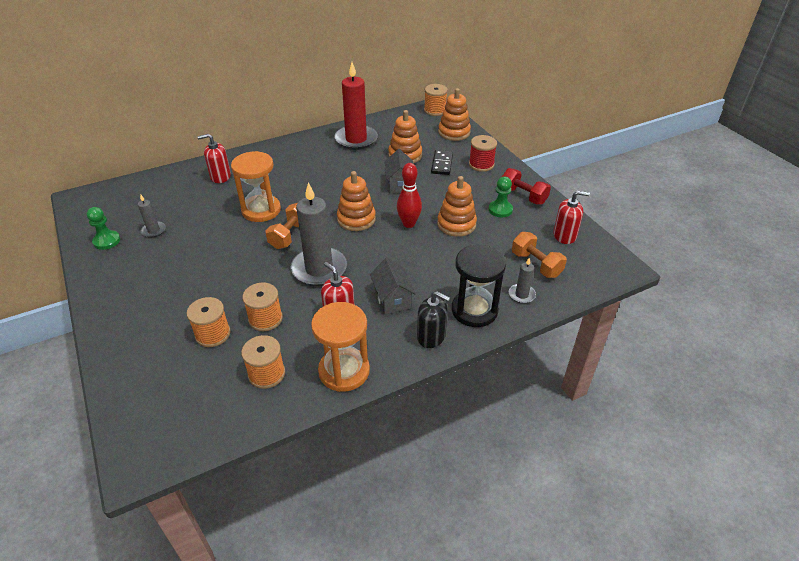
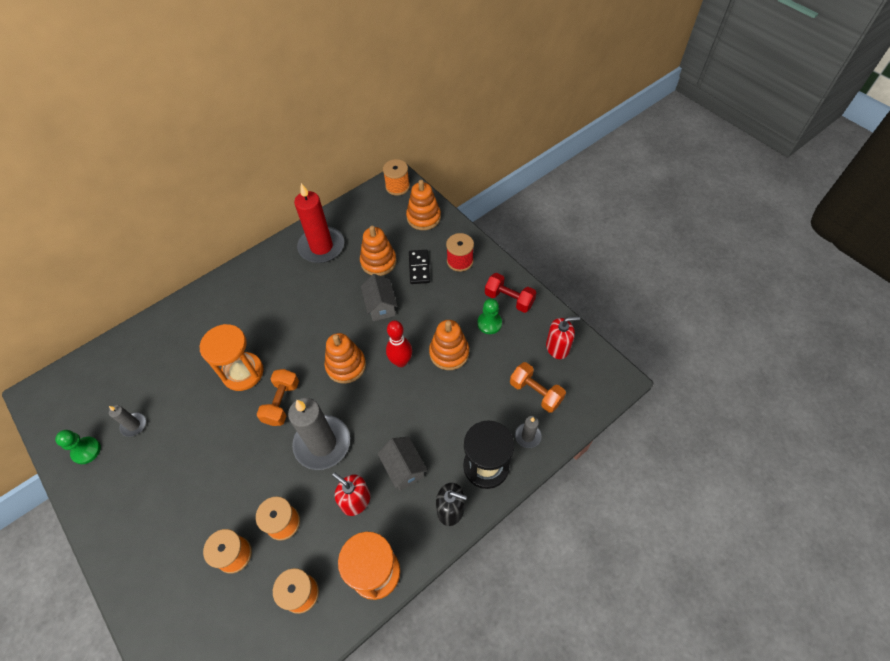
camera: 10 degrees left, 15 degrees up
red soap dispenser [197,134,231,183] -> none

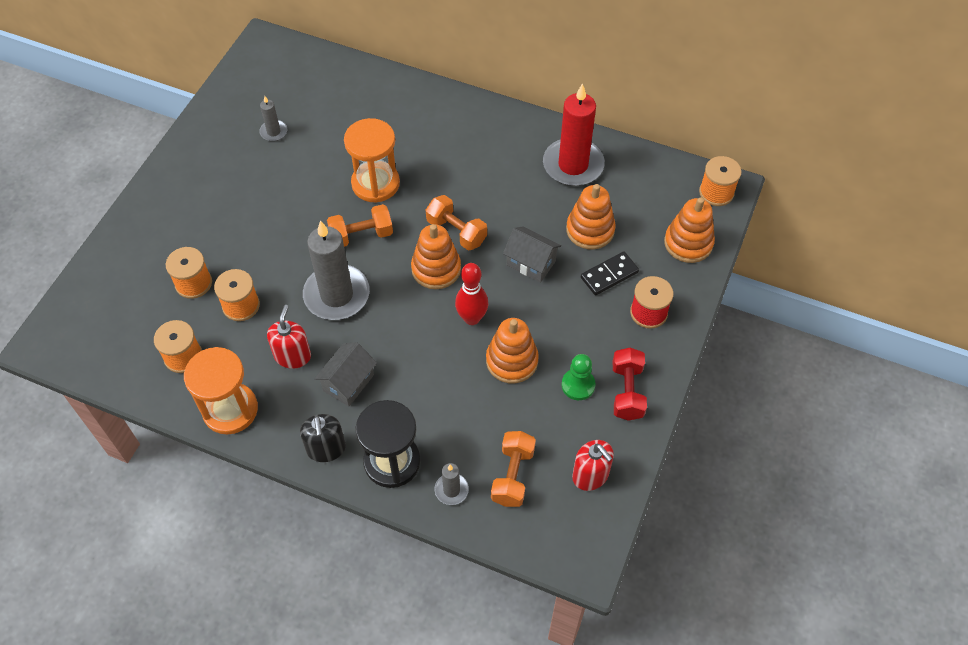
camera: 60 degrees right, 0 degrees up
green pawn [55,430,101,464] -> none
grey house [361,274,398,321] -> grey house turned 75 degrees clockwise [503,226,561,282]
none -> orange dumbbell [426,195,487,250]

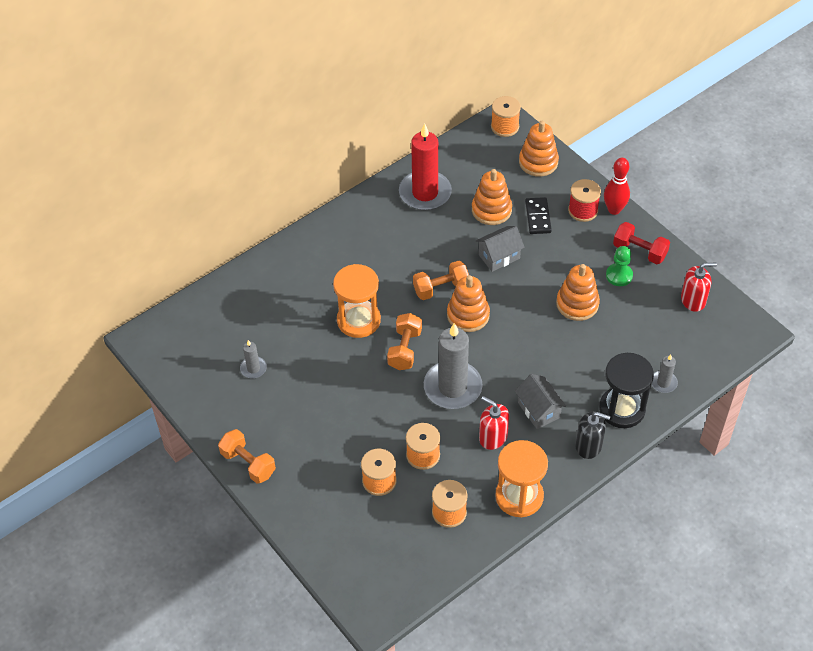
camera: 60 degrees left, 5 degrees down
red bowling pin [455,263,488,325] -> red bowling pin moved to [604,158,630,215]
orange dumbbell [491,431,536,507] -> orange dumbbell moved to [218,429,276,484]

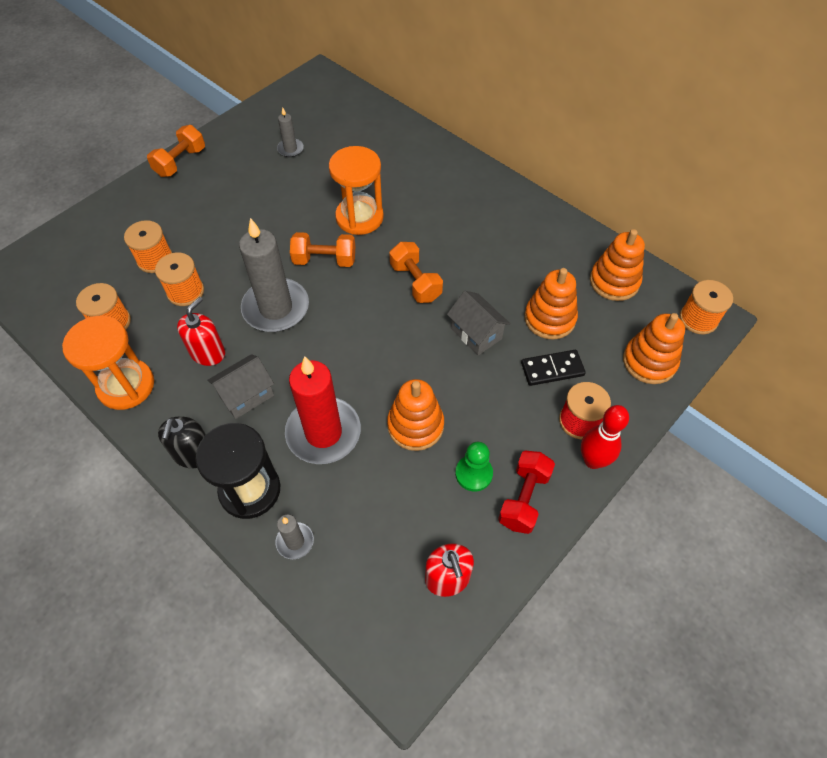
camera: 80 degrees right, 5 degrees up
red candle [399,124,452,210] -> red candle moved to [285,356,361,464]
orange stacking toy [447,275,490,332] -> orange stacking toy moved to [590,229,645,301]

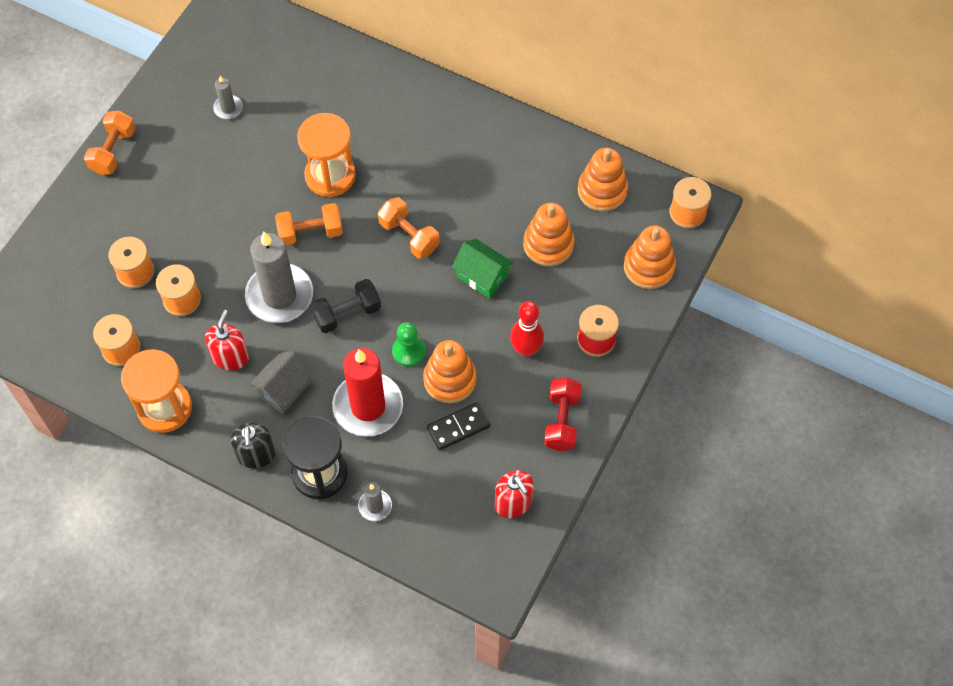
camera: 15 degrees left, 5 degrees up
grey house [447,291,510,355] -> green house [452,239,513,298]
green pawn [455,442,493,492] -> green pawn moved to [392,322,426,367]
black domino [521,350,586,386] -> black domino moved to [427,402,490,451]
red bowling pin [581,405,629,469] -> red bowling pin moved to [510,301,544,357]
none -> black dumbbell [310,279,381,333]

